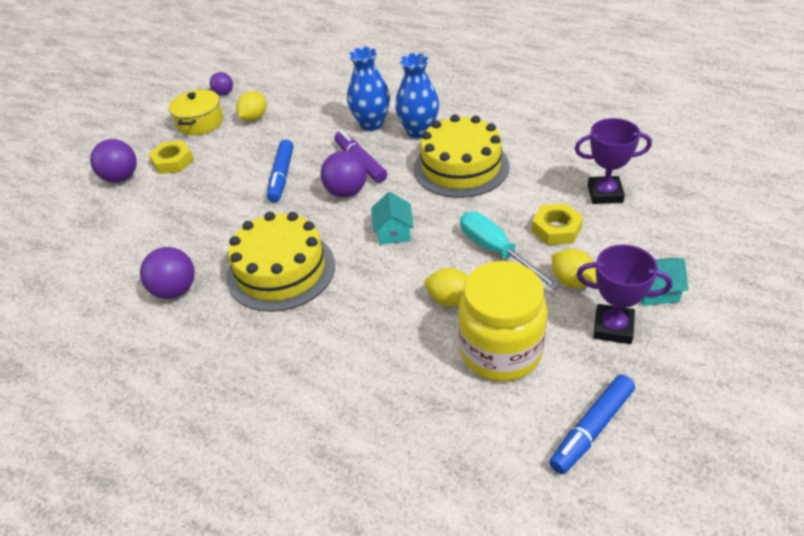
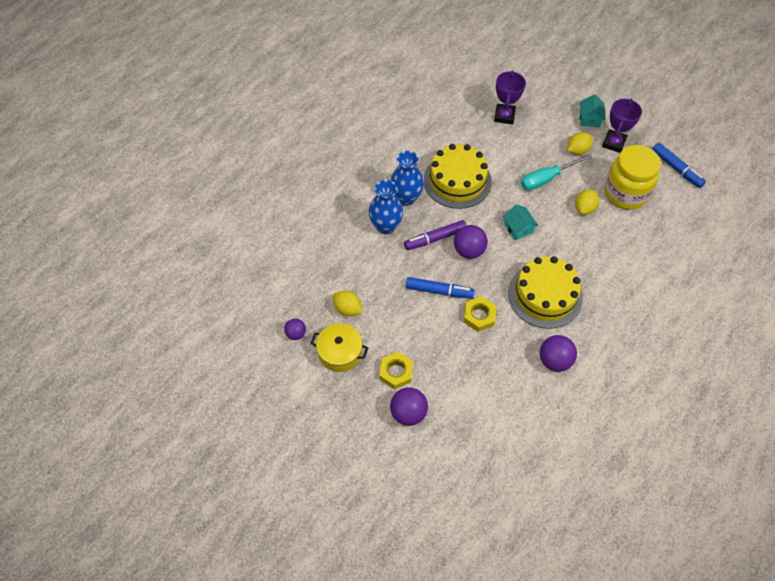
camera: 85 degrees left, 15 degrees up
turquoise house [371,192,414,244] -> turquoise house turned 60 degrees clockwise [503,205,538,240]
yellow nut [532,204,583,245] -> yellow nut moved to [463,296,496,332]

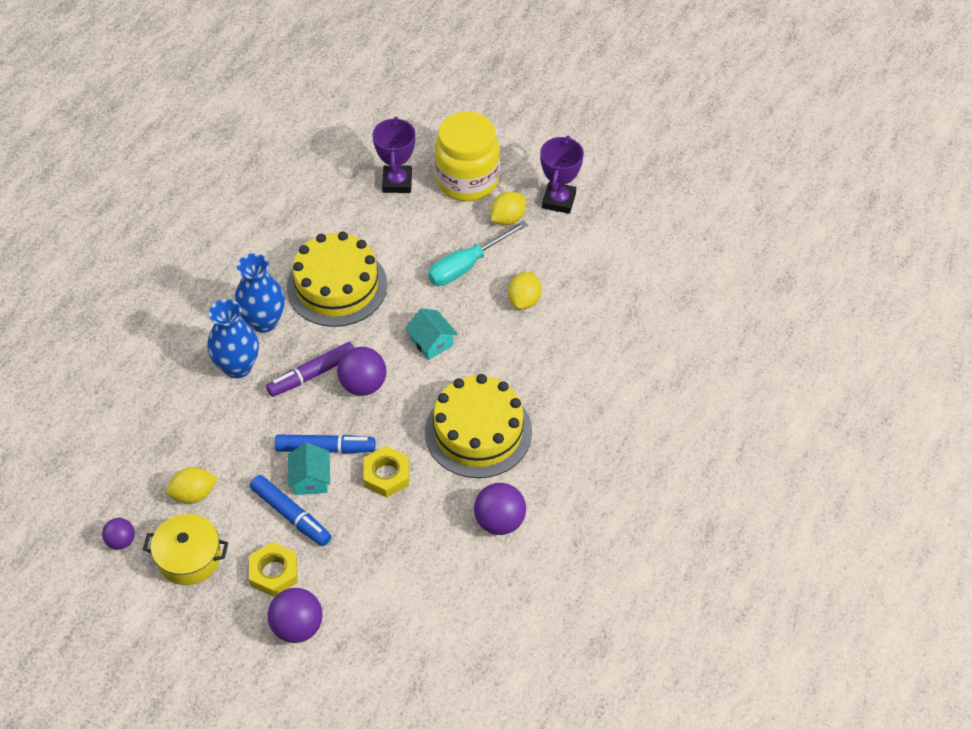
camera: 10 degrees left, 5 degrees down
yellow lemon [333,290,362,316] -> yellow lemon turned 45 degrees counterclockwise [166,467,218,504]
turquoise house [580,94,606,127] -> turquoise house moved to [288,443,330,495]
yellow jar [604,145,661,210] -> yellow jar moved to [435,111,500,201]
blue marker [652,143,706,188] -> blue marker moved to [250,475,331,546]

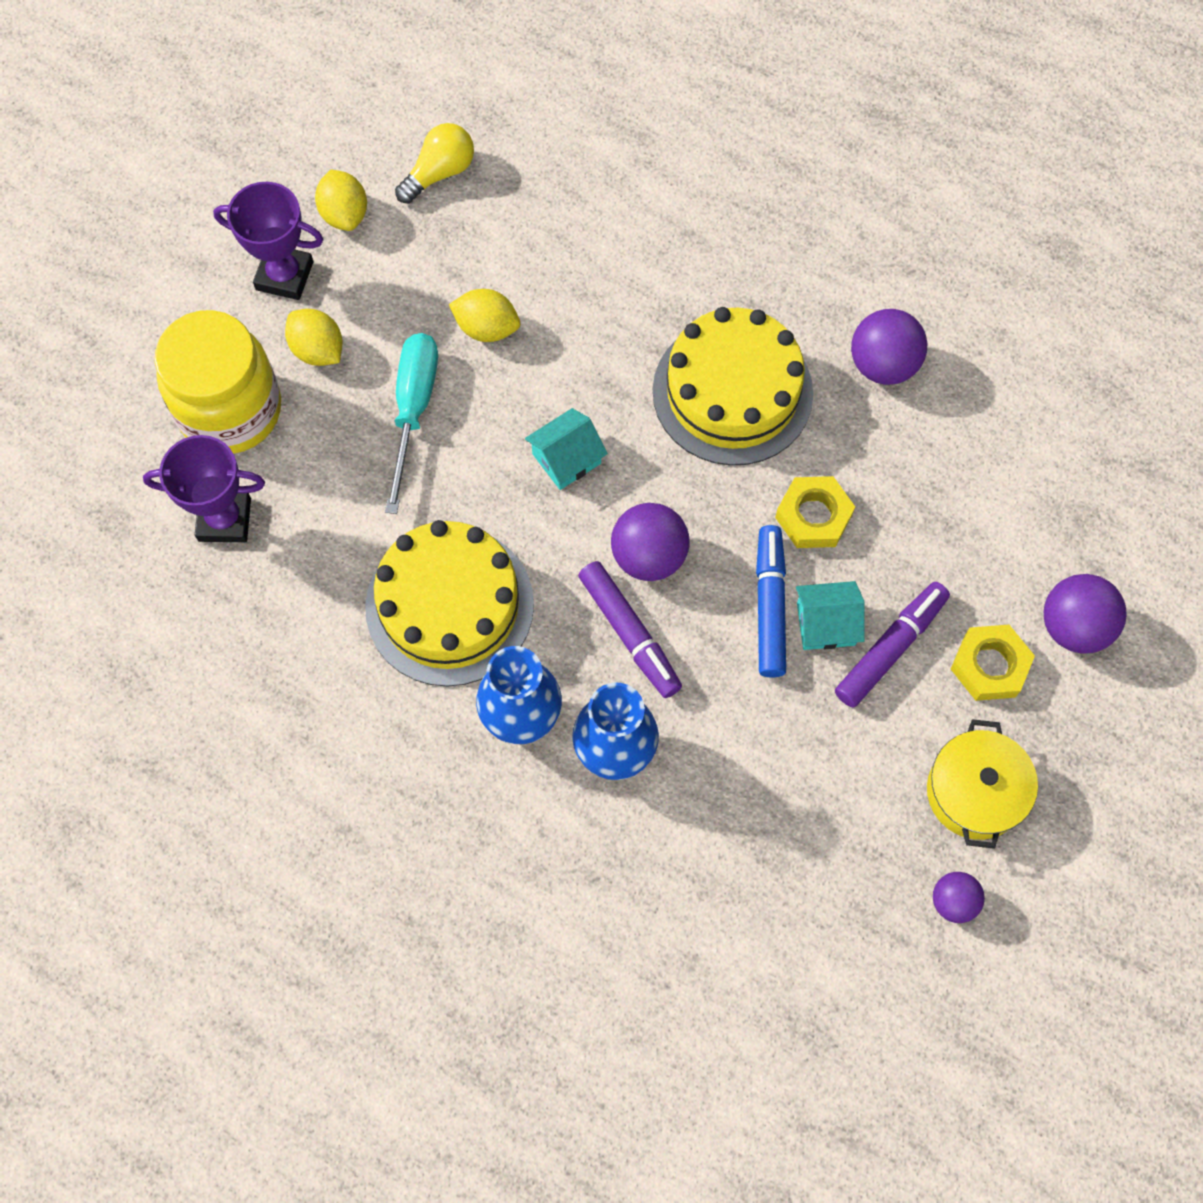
camera: 90 degrees left, 15 degrees up
yellow lemon [166,467,218,504] -> yellow lemon moved to [315,170,367,231]
blue marker [250,475,331,546] -> purple marker [835,582,950,708]
turquoise screwdriver [428,221,528,286] -> turquoise screwdriver turned 135 degrees counterclockwise [385,333,438,514]
none -> yellow light bulb [395,123,474,204]

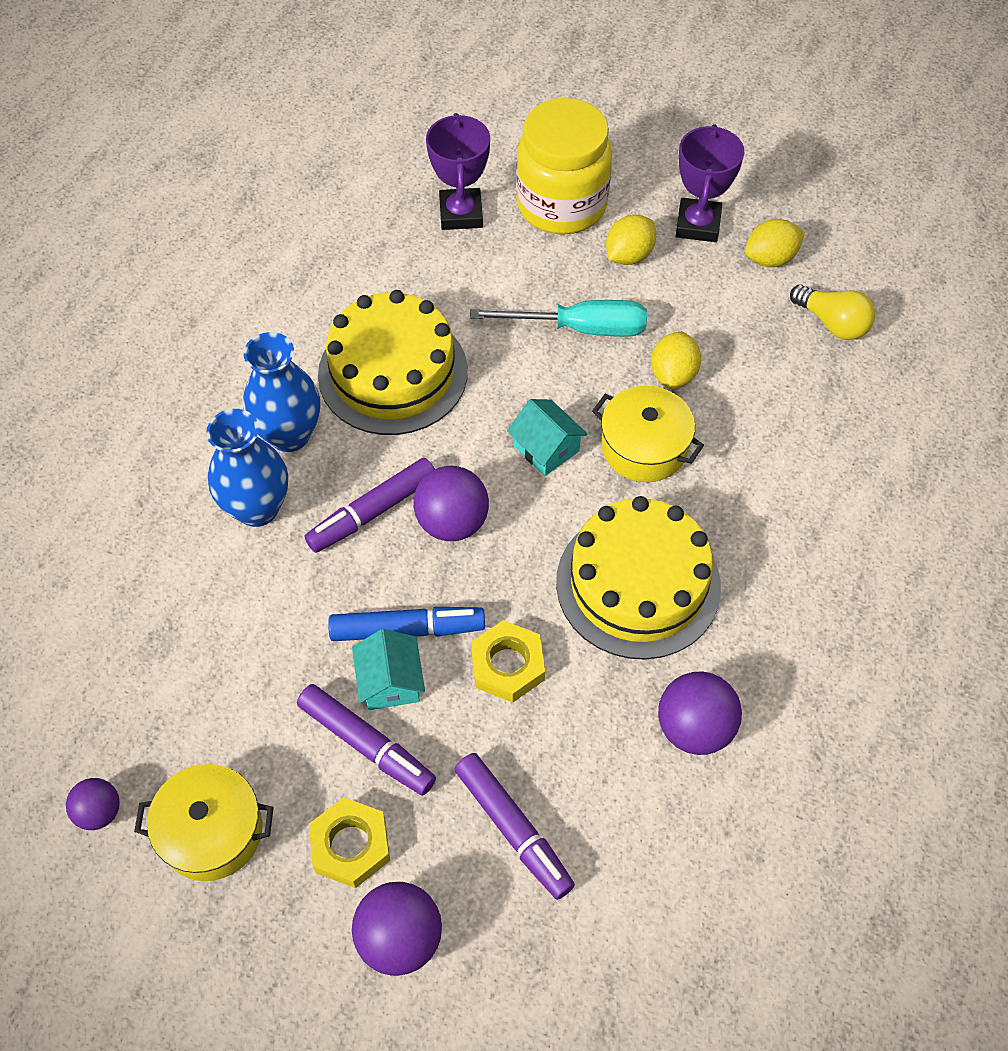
camera: 85 degrees right, 10 degrees down
none -> purple marker [454,753,575,900]
none -> yellow pot [592,386,704,482]

